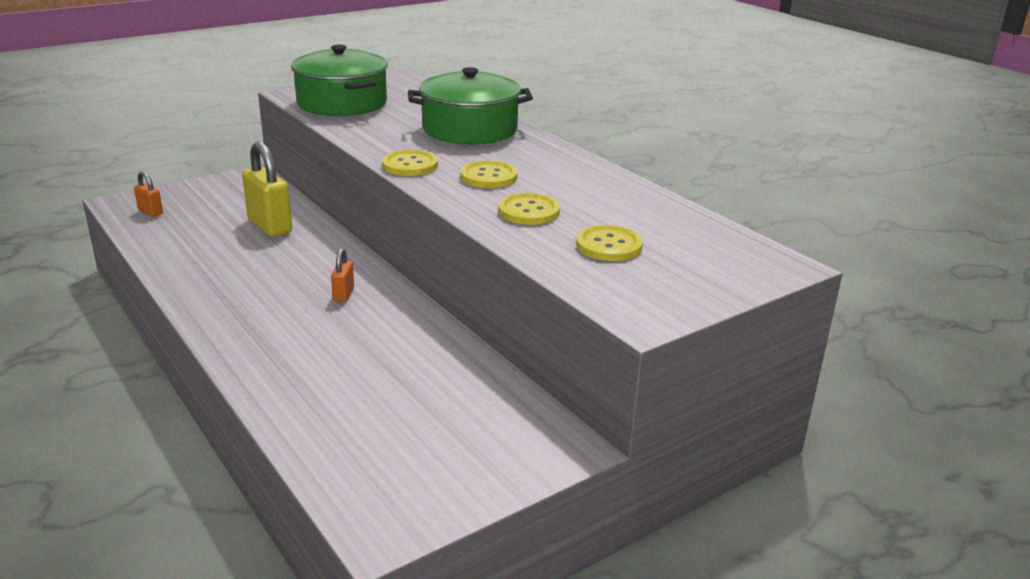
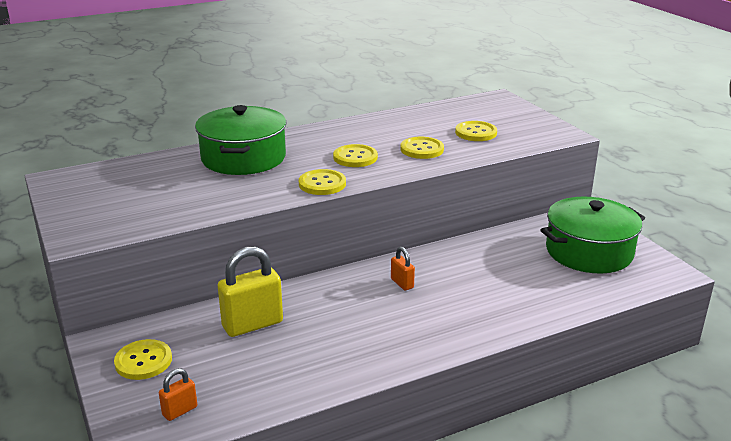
camera: 80 degrees left, 0 degrees up
green pot [291,45,388,116] -> green pot moved to [540,196,645,274]
orange padlock [331,248,354,302] -> orange padlock turned 45 degrees clockwise [391,246,415,290]
none -> yellow button [114,339,172,380]

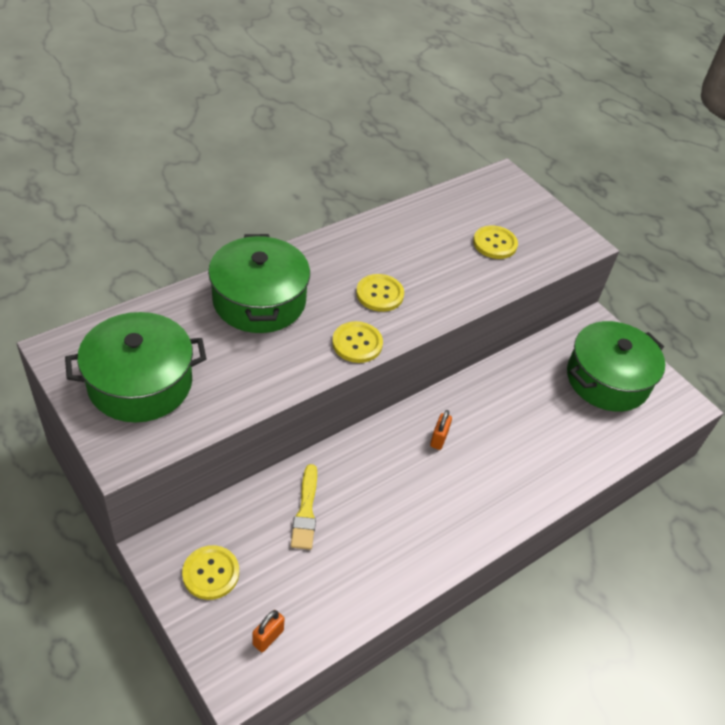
camera: 15 degrees left, 20 degrees up
yellow padlock [218,246,283,337] -> yellow brush [291,464,317,550]
orange padlock [391,246,415,290] -> orange padlock turned 60 degrees clockwise [430,410,452,450]
yellow button [400,137,444,159] -> none
none -> green pot [65,312,206,422]

